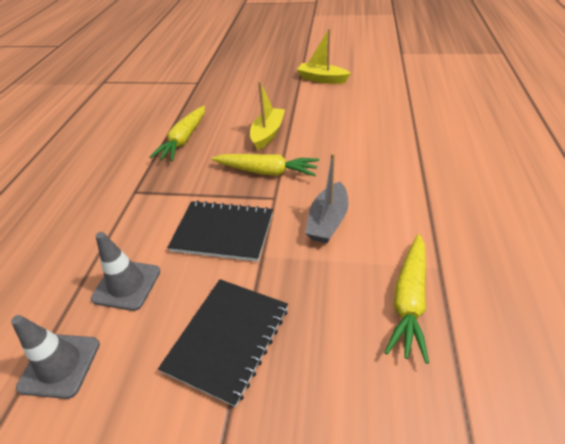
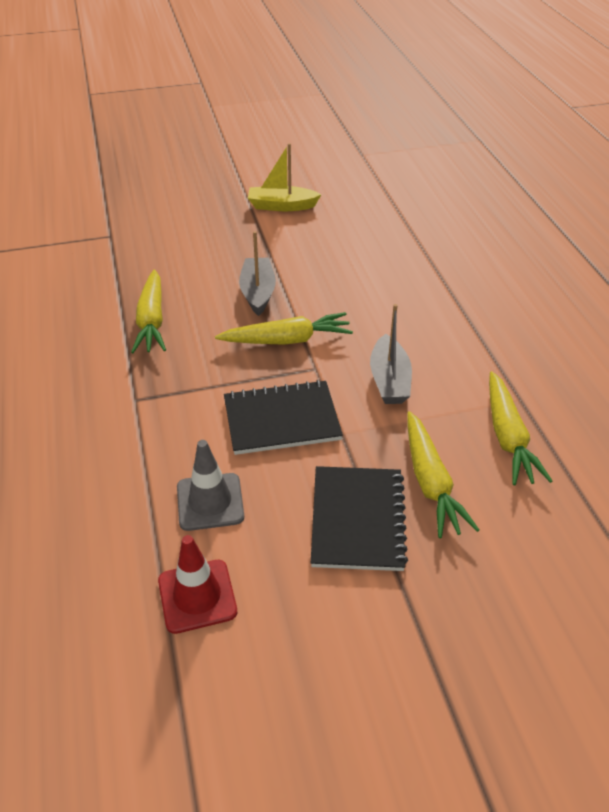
camera: 25 degrees left, 0 degrees up
grey traffic cone [11,315,100,399] -> red traffic cone [158,535,237,634]
yellow boat [250,81,285,150] -> grey boat [239,231,276,316]
none -> yellow carrot [407,411,479,538]

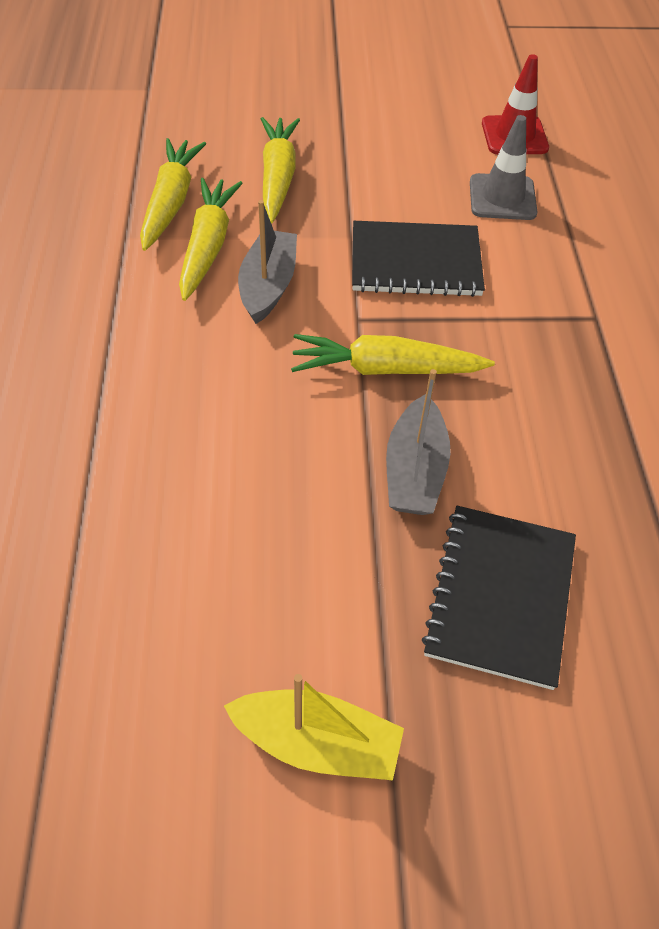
camera: 170 degrees left, 10 degrees up
yellow carrot [131,269,166,353] -> yellow carrot moved to [179,178,243,301]
black notebook [311,466,408,571] -> black notebook moved to [422,506,576,690]

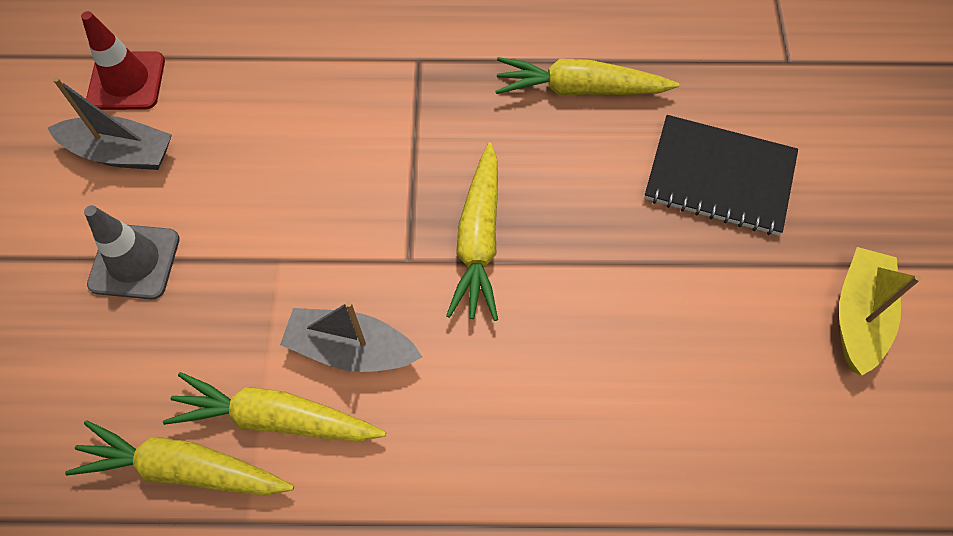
camera: 85 degrees left, 10 degrees up
yellow carrot [261,117,300,223] -> yellow carrot moved to [496,57,679,96]
black notebook [352,221,485,297] -> none
grey boat [386,369,451,515] -> grey boat moved to [48,77,172,170]
grey traffic cone [470,115,538,220] -> grey traffic cone moved to [84,205,180,300]

